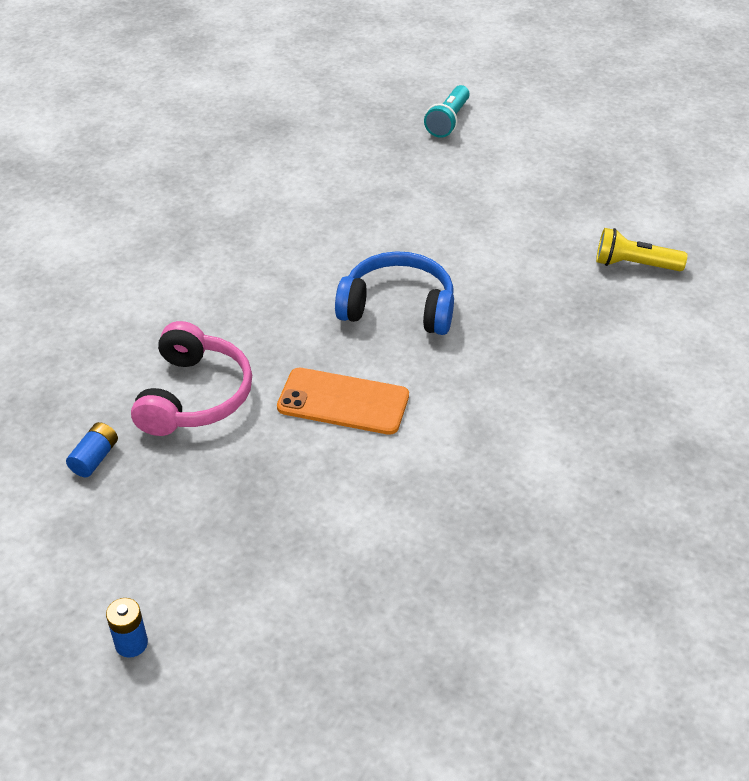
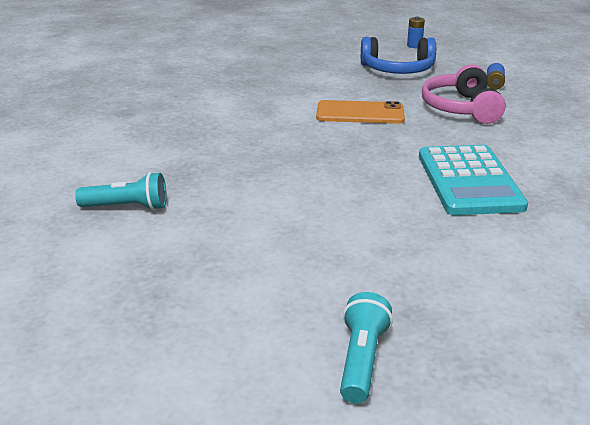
camera: 170 degrees right, 15 degrees down
blue headphones [335,251,454,335] -> blue headphones moved to [361,37,436,74]
yellow flashlight [596,228,687,271] -> turquoise flashlight [75,172,167,210]
none -> turquoise calculator [419,145,528,215]

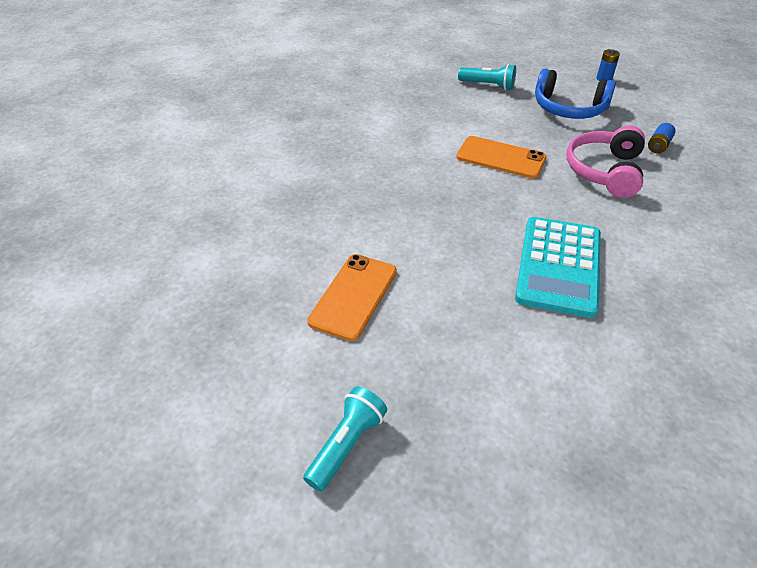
camera: 20 degrees right, 15 degrees up
turquoise flashlight [75,172,167,210] -> turquoise flashlight moved to [458,64,516,90]
none -> orange phone [307,254,397,341]

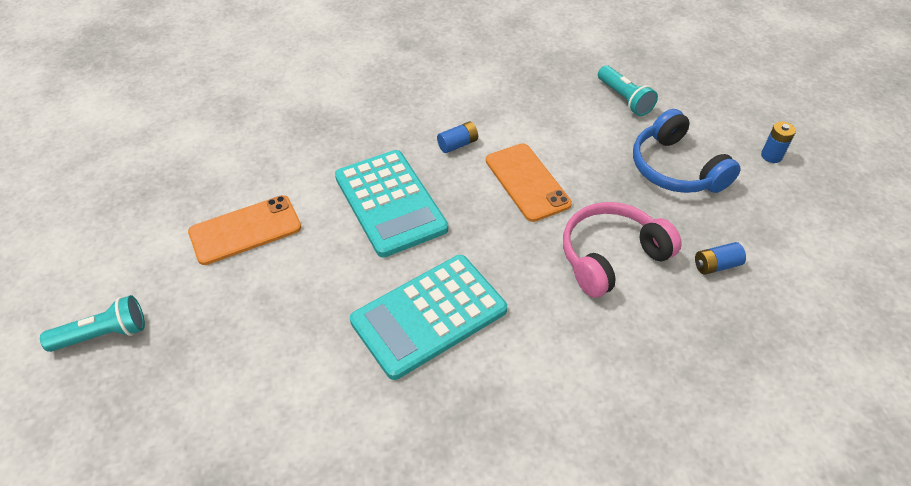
camera: 40 degrees right, 5 degrees up
none -> turquoise calculator [335,150,448,257]
none -> blue battery [437,121,478,153]

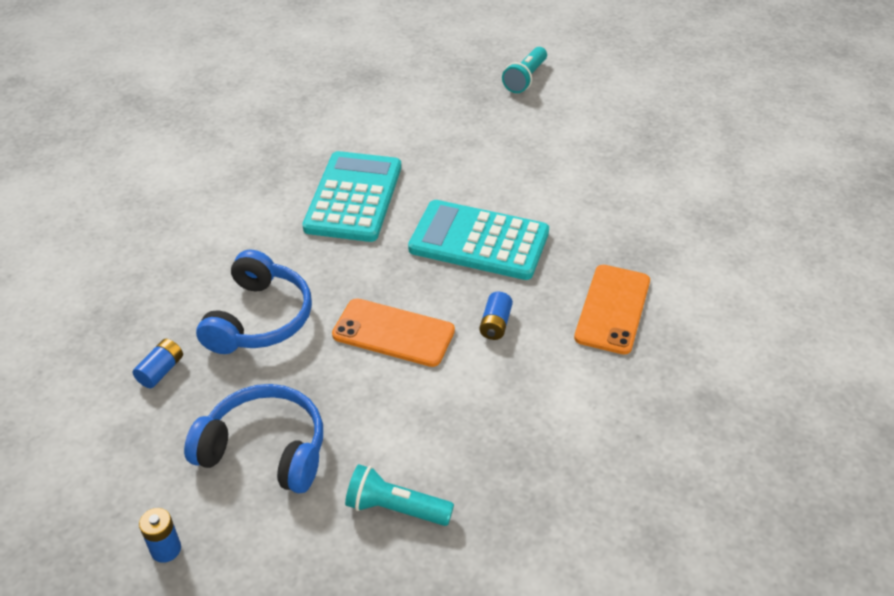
camera: 135 degrees right, 5 degrees down
orange phone [188,195,302,265] -> orange phone moved to [574,265,650,355]
pink headphones [563,202,682,298] -> blue headphones [196,249,312,354]

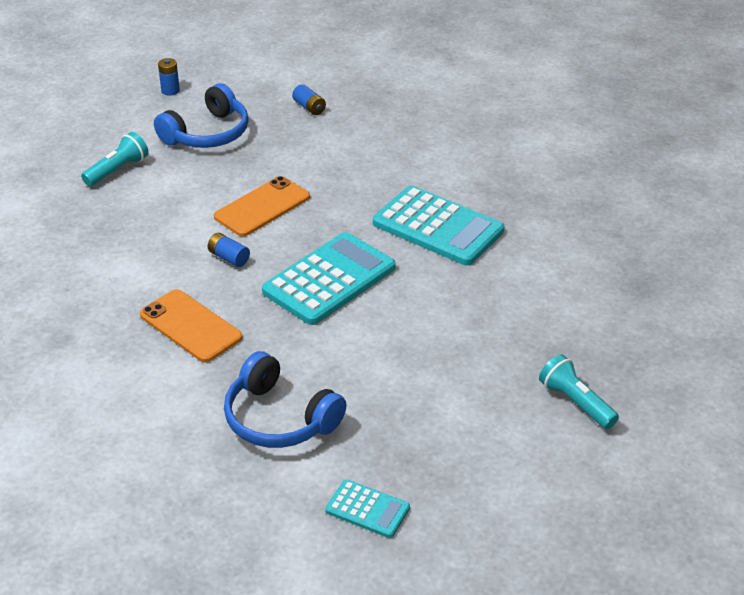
camera: 115 degrees right, 5 degrees down
blue headphones [196,249,312,354] -> blue headphones moved to [224,351,347,448]
none -> turquoise calculator [325,480,410,538]

